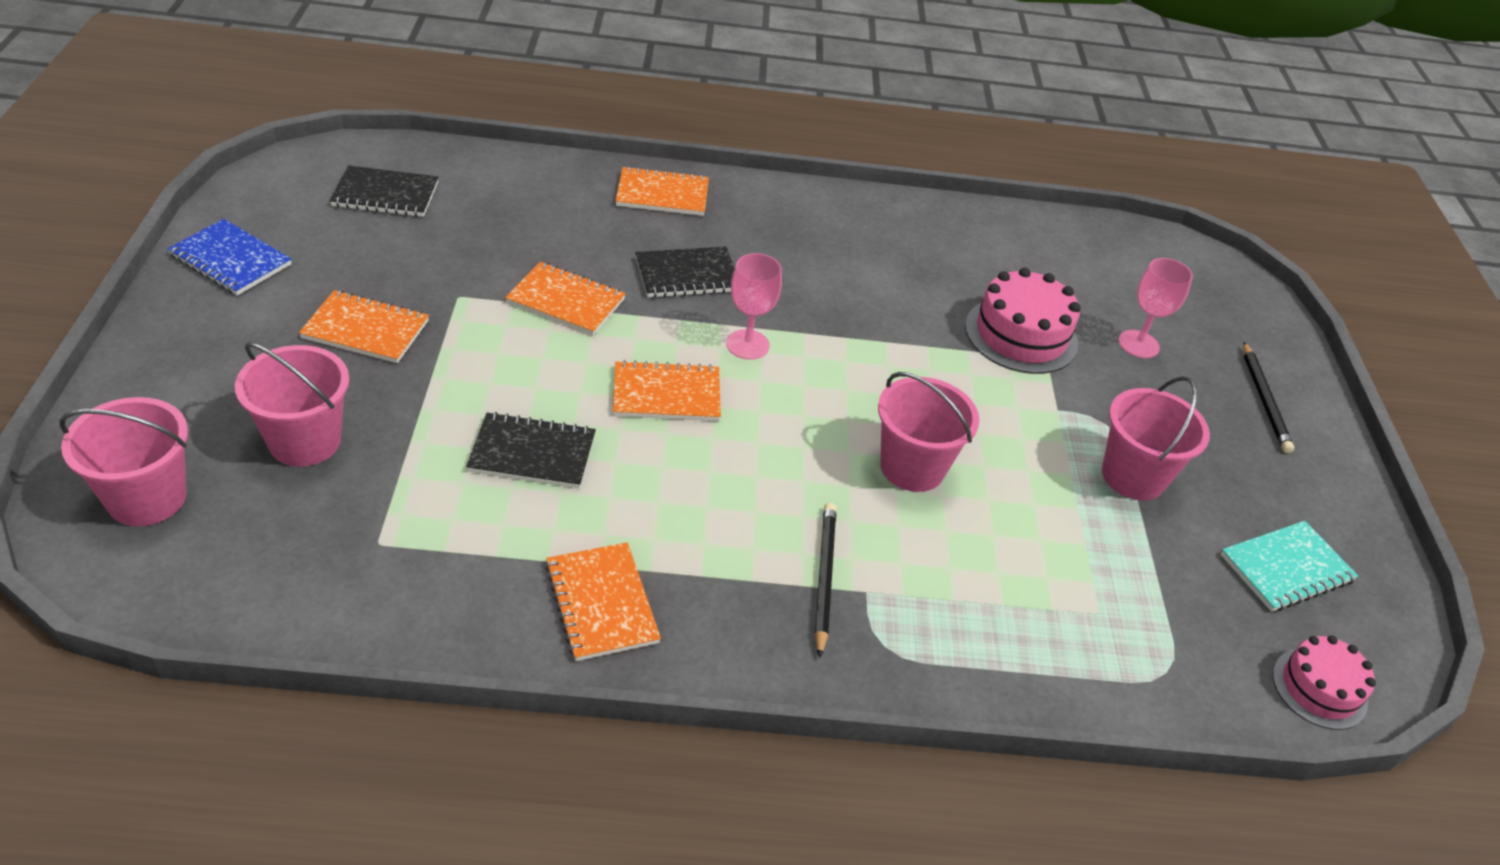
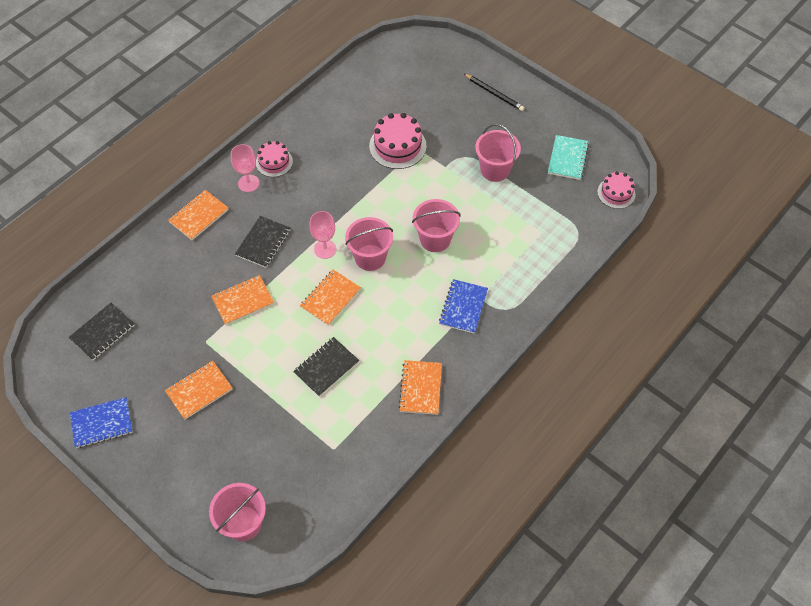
camera: 45 degrees left, 15 degrees up
pink bucket [235,342,349,466] -> pink bucket moved to [345,217,393,271]
orange notebook [545,542,661,661] -> orange notebook turned 75 degrees clockwise [399,360,442,415]
black pencil [815,503,837,658] -> blue notebook [439,279,488,334]
pink goblet [1118,258,1193,358] -> pink goblet moved to [231,144,260,192]
none -> pink cake [256,141,293,177]

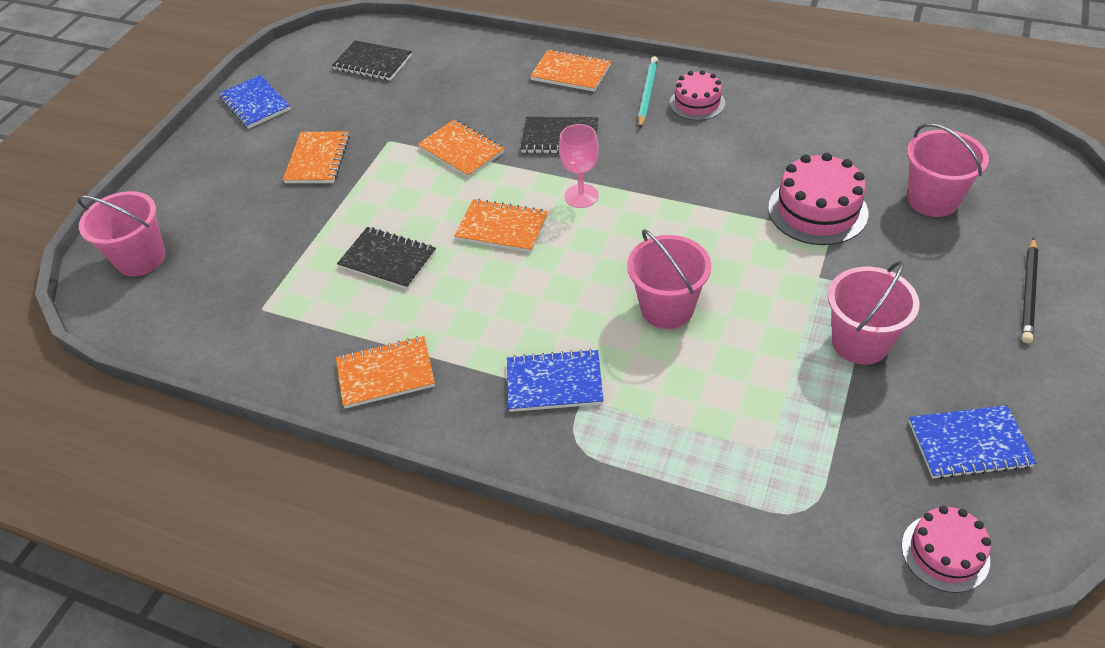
camera: 75 degrees right, 10 degrees down
orange notebook [165,361,233,419] -> orange notebook turned 60 degrees clockwise [283,131,350,183]
pink goblet [231,144,260,192] -> turquoise pencil [638,56,658,128]
pink bucket [345,217,393,271] -> pink bucket moved to [907,123,989,217]
turquoise notebook [548,135,589,180] -> blue notebook [909,405,1036,479]

